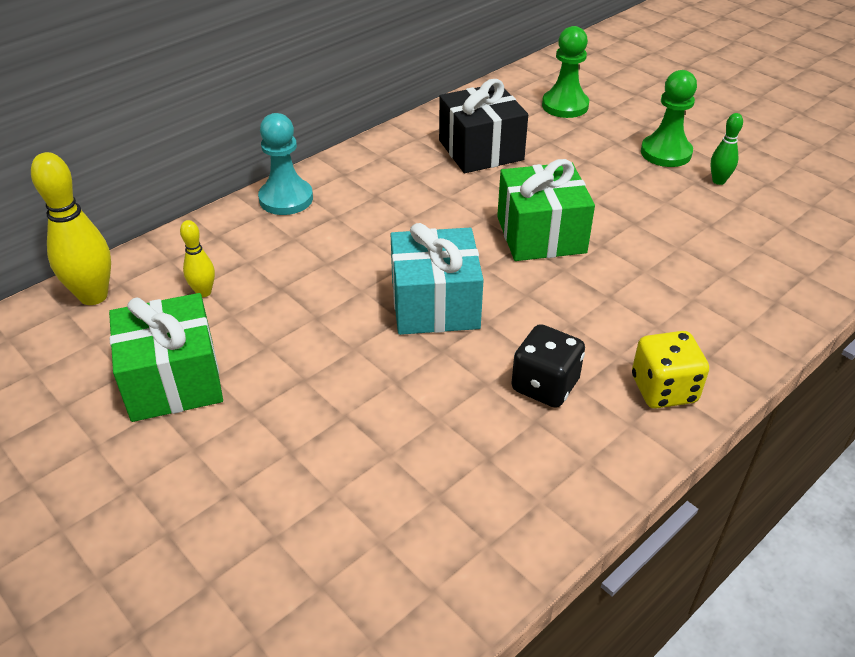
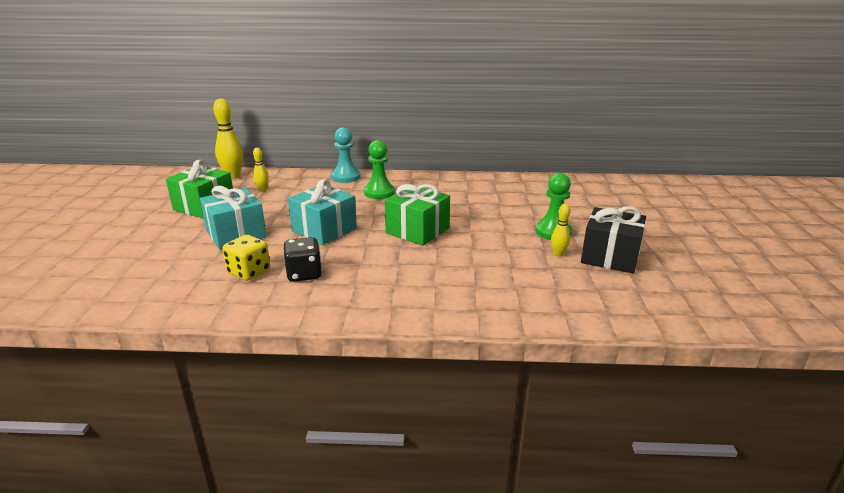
camera: 45 degrees right, 15 degrees down
black gift [439,79,528,173] -> black gift moved to [581,206,646,274]
green pawn [542,26,589,118] -> green pawn moved to [364,140,395,199]
yellow dice [632,331,709,409] -> yellow dice moved to [222,235,270,281]
green bowling pin [710,113,743,185] -> yellow bowling pin [551,204,570,257]
none -> turquoise gift [200,186,267,249]

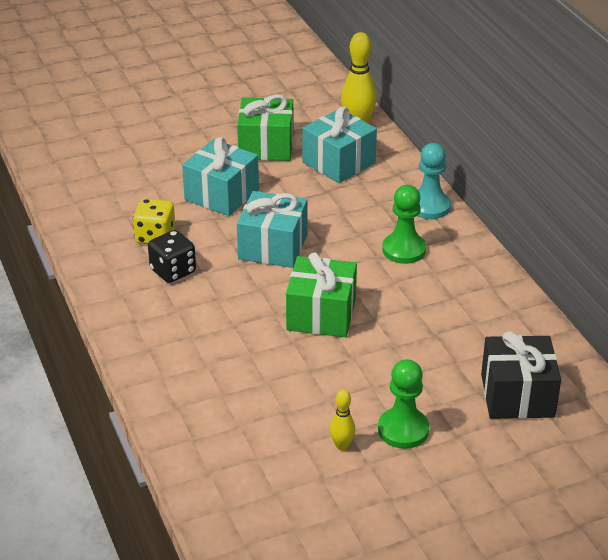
camera: 65 degrees right, 10 degrees up
yellow bowling pin [253,148,269,191] -> turquoise gift [302,107,377,183]
black gift [581,206,646,274] -> black gift moved to [481,331,561,419]

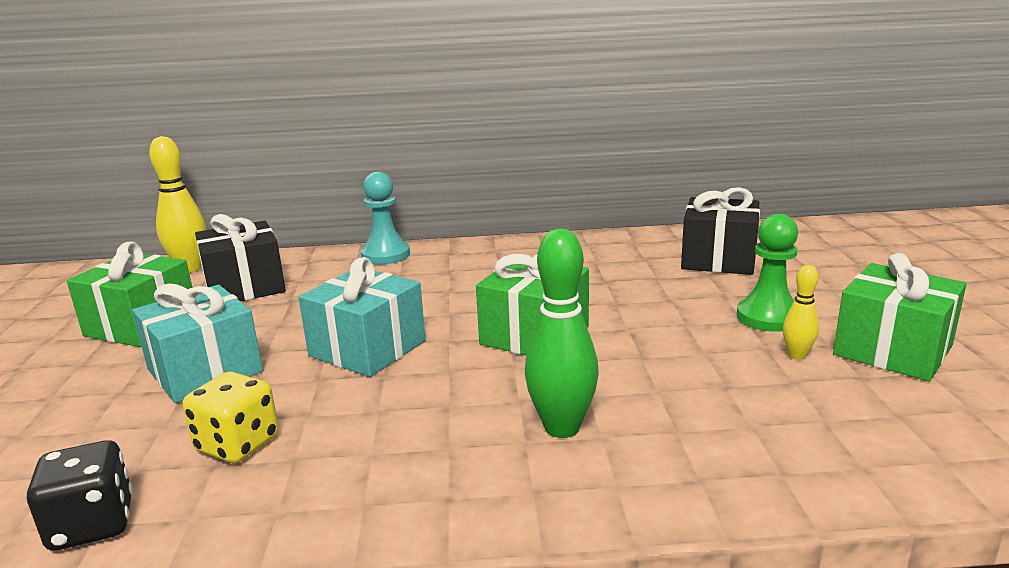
camera: 70 degrees left, 15 degrees down
black dice [148,230,196,283] -> black dice moved to [27,440,133,551]
turquoise gift [302,107,377,183] -> black gift [195,214,286,301]
green pawn [382,185,426,264] -> none
none -> green bowling pin [525,229,599,438]
none -> green gift [833,253,966,382]

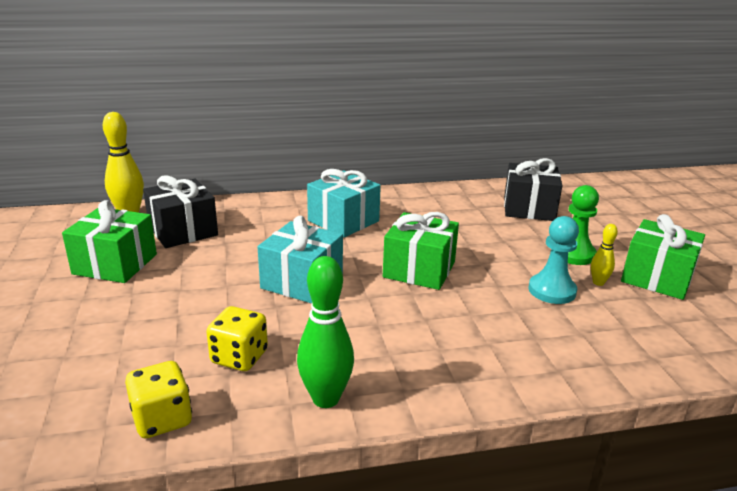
camera: 10 degrees left, 5 degrees up
black dice [27,440,133,551] -> yellow dice [125,361,192,438]
turquoise gift [132,283,263,403] -> turquoise gift moved to [307,169,381,238]
turquoise pawn [361,172,410,265] -> turquoise pawn moved to [529,216,579,304]
green bowling pin [525,229,599,438] -> green bowling pin moved to [297,256,354,408]

